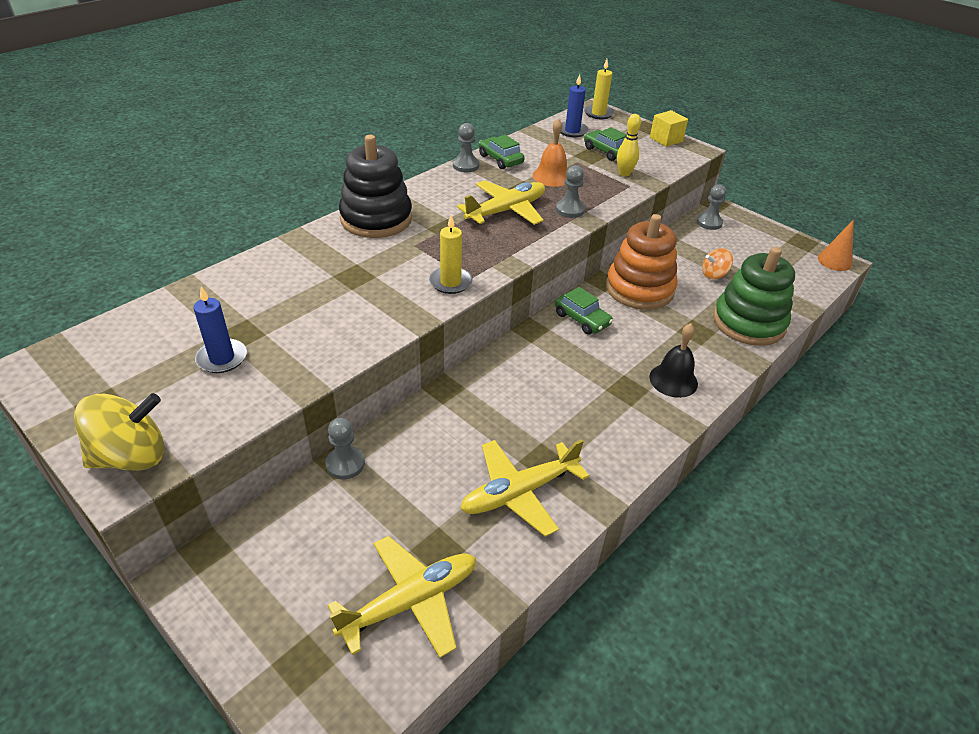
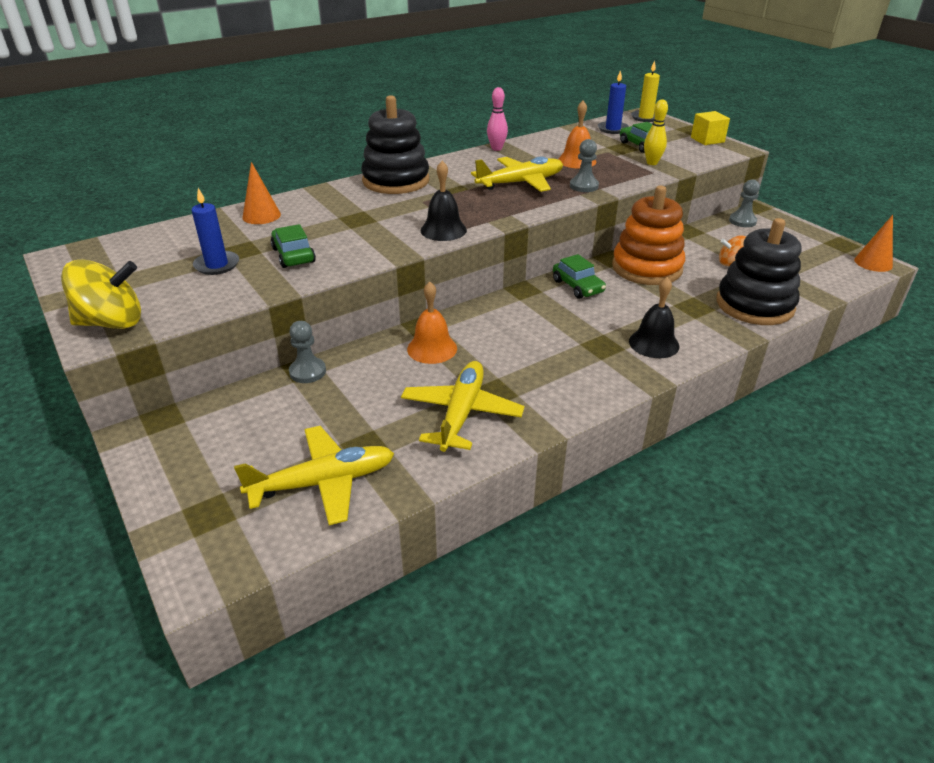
camera: 15 degrees right, 5 degrees down
yellow candle [429,215,472,294] -> black bell [421,161,467,241]
grey pawn [453,123,479,172] -> pink bowling pin [487,87,508,151]
yellow plane [461,439,589,537] -> yellow plane turned 120 degrees clockwise [401,361,524,452]
green car [479,135,525,169] -> green car moved to [271,224,316,268]
green stacking toy [713,247,795,346] -> black stacking toy [717,218,802,325]
none -> orange cone [243,162,281,224]
none -> orange bell [407,282,457,364]

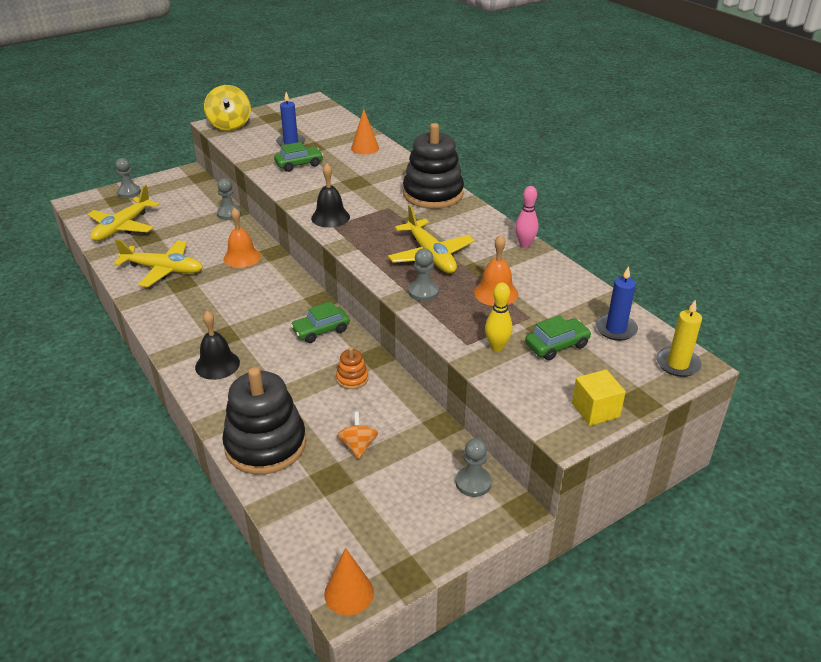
camera: 90 degrees right, 0 degrees up
yellow plane [234,426,394,525] -> yellow plane turned 45 degrees clockwise [88,185,159,241]
orange stacking toy [612,186,685,285] -> orange stacking toy [336,347,369,389], size x0.44
none -> grey pawn [115,158,141,198]

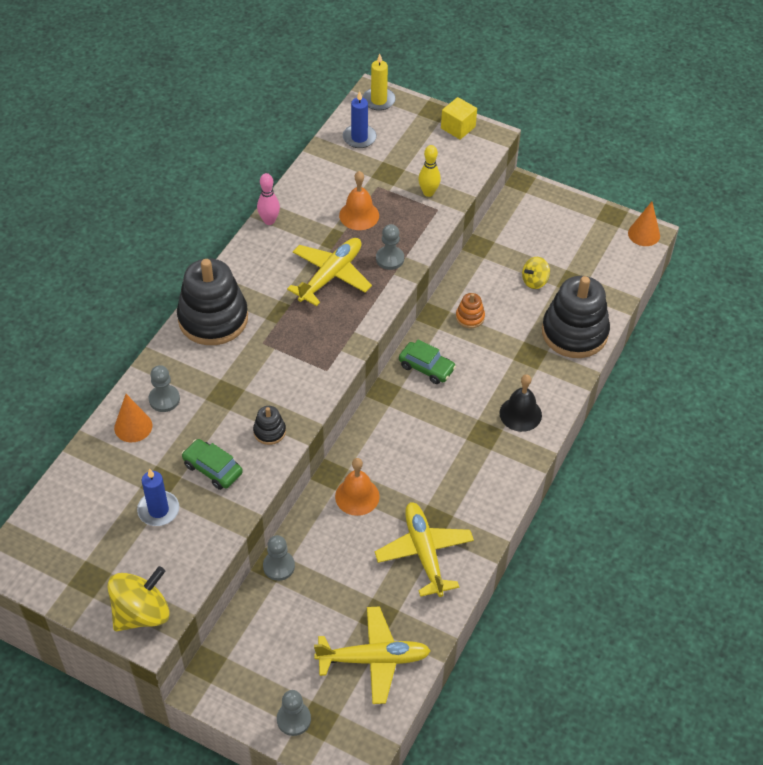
camera: 120 degrees left, 15 degrees up
black bell [311,163,350,228] -> none
orange spinning top [337,412,378,459] -> yellow spinning top [522,257,550,289]
grey pawn [456,438,492,497] -> grey pawn moved to [149,365,180,412]
green car [525,315,591,360] -> none
none -> black stacking toy [253,406,286,445]

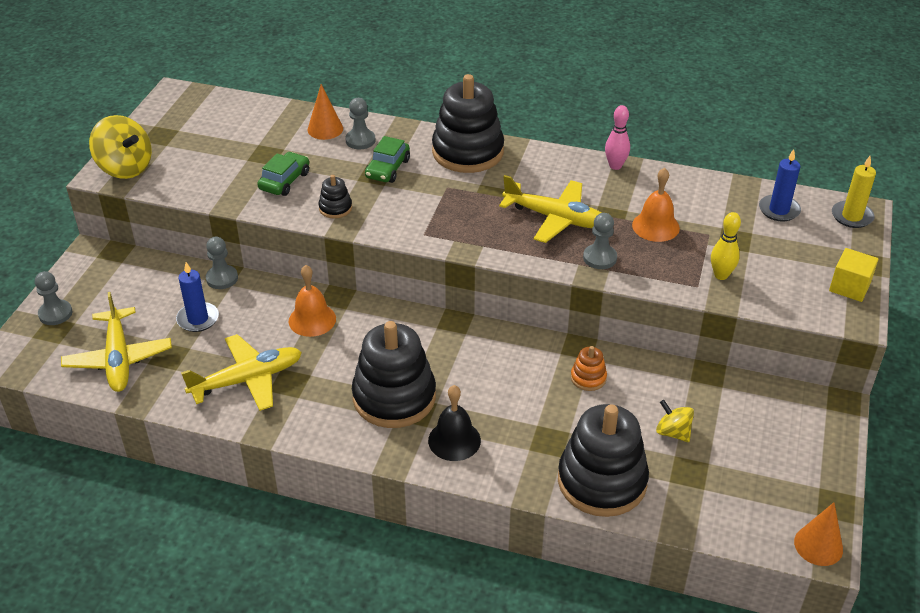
camera: 80 degrees right, 10 degrees down
blue candle [137,469,179,526] -> blue candle moved to [176,262,219,332]
green car [399,339,456,384] -> green car moved to [365,136,410,183]
none -> black stacking toy [352,321,436,428]

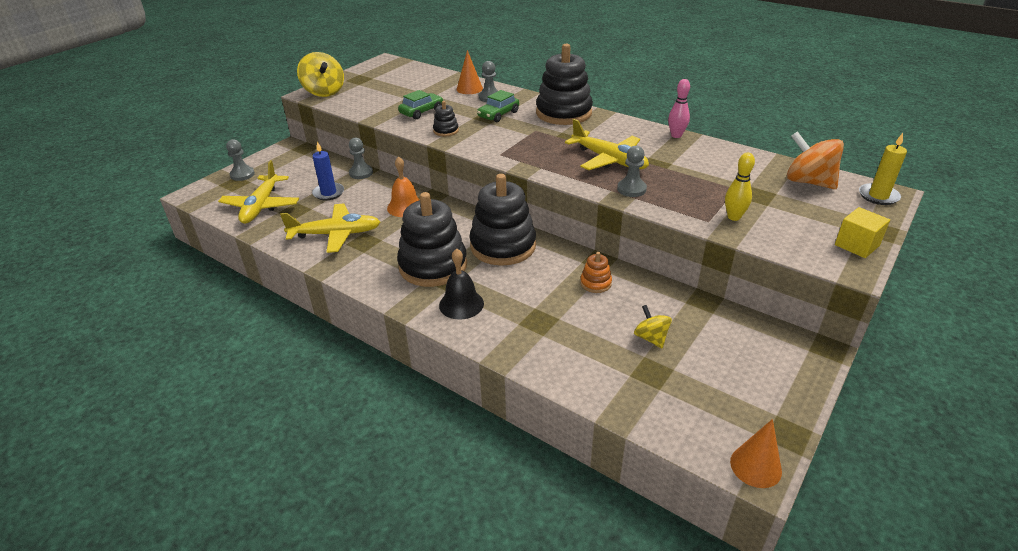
camera: 20 degrees right, 5 degrees down
black stacking toy [558,404,649,517] -> black stacking toy moved to [469,174,536,266]
orange bell [632,168,680,242] -> none
blue candle [759,149,801,222] -> orange spinning top [787,131,844,189]

